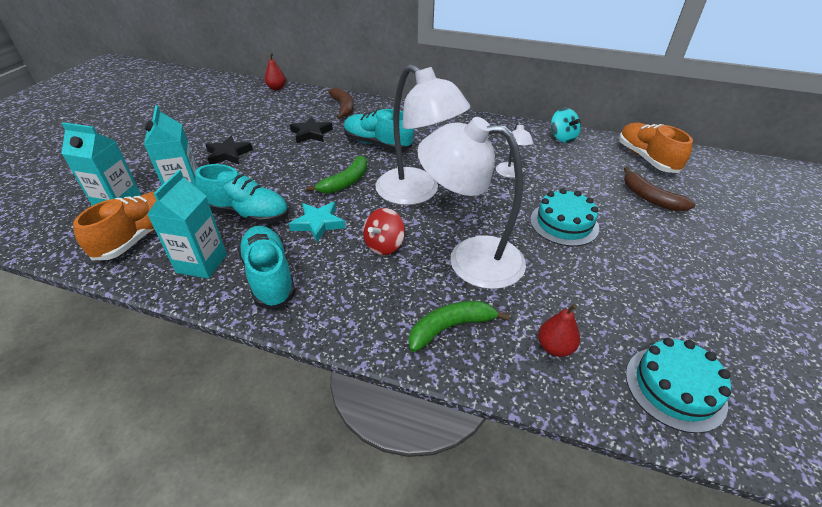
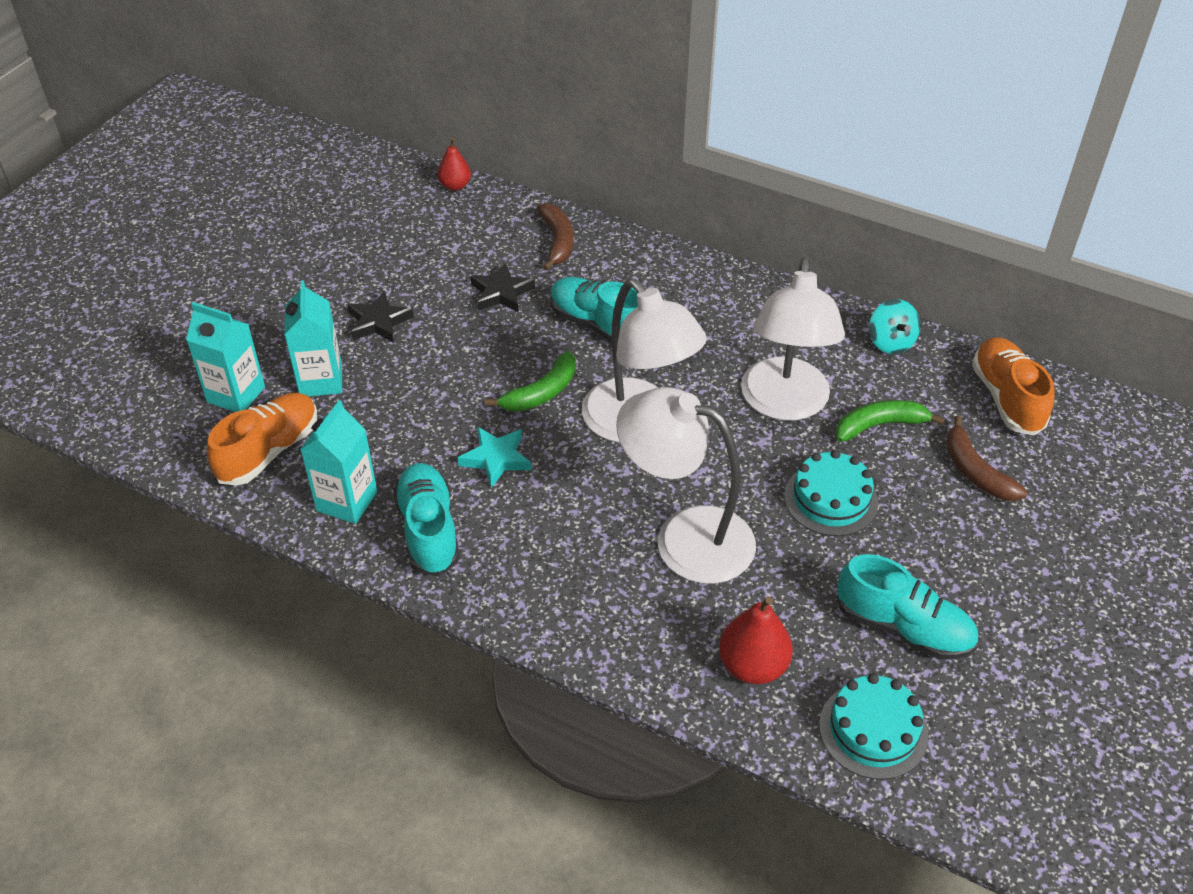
camera: 10 degrees right, 5 degrees up
turquoise shoe [195,164,289,224] -> turquoise shoe moved to [837,554,978,660]
red spinning top [363,208,405,255] -> none
green banana [409,301,510,352] -> green banana moved to [835,400,945,442]
white lamp [496,122,534,178] -> white lamp [741,257,845,421], size x2.17
red pear [538,304,580,357] -> red pear [719,596,793,684], size x1.54

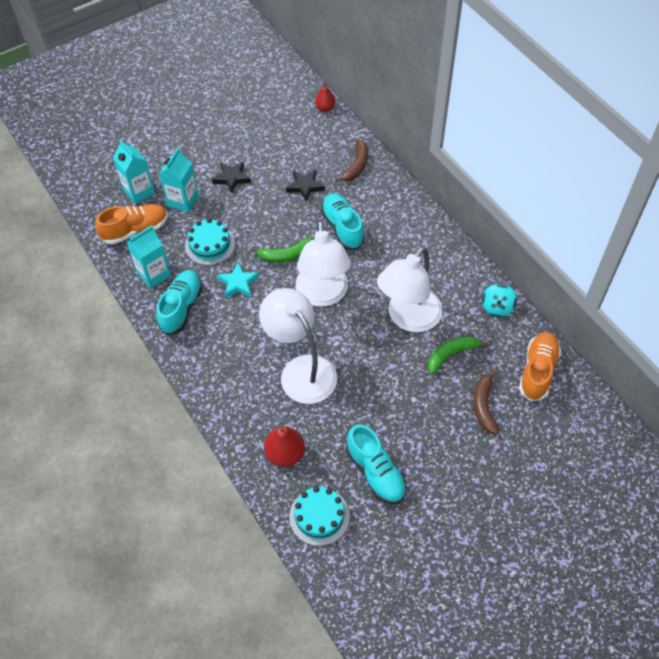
camera: 30 degrees right, 10 degrees up
turquoise cake [784,450,878,536] -> turquoise cake moved to [185,218,235,265]
green banana [835,400,945,442] -> green banana turned 45 degrees counterclockwise [428,336,489,375]

